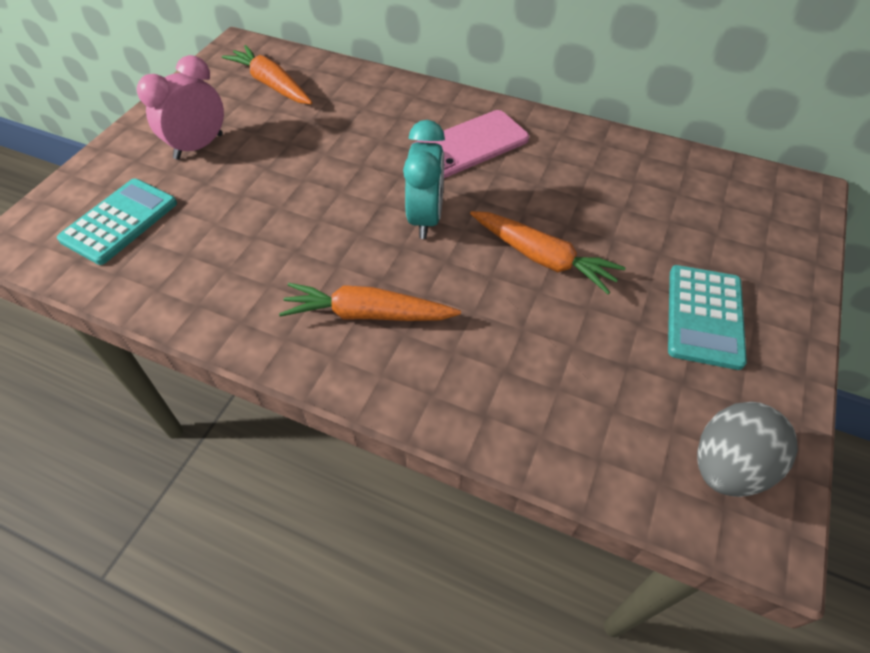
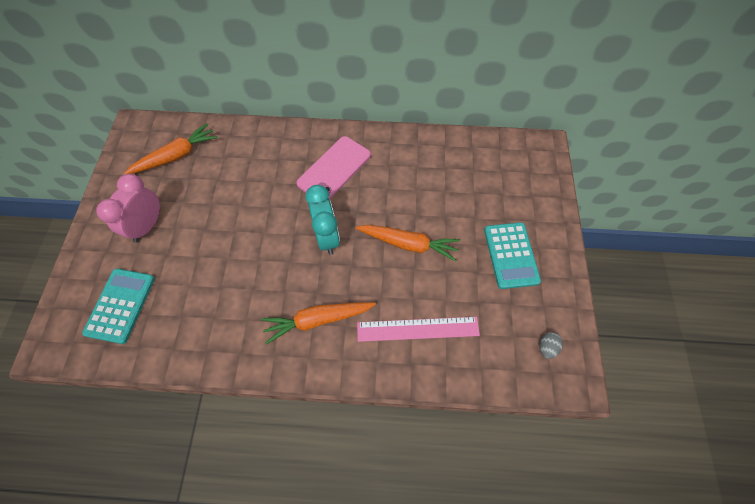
camera: 20 degrees left, 10 degrees up
orange carrot [222,45,312,104] -> orange carrot turned 120 degrees clockwise [124,123,217,175]
grey egg [697,402,798,497] -> grey egg [540,332,563,359], size x0.47
none -> pink ruler [357,317,480,342]

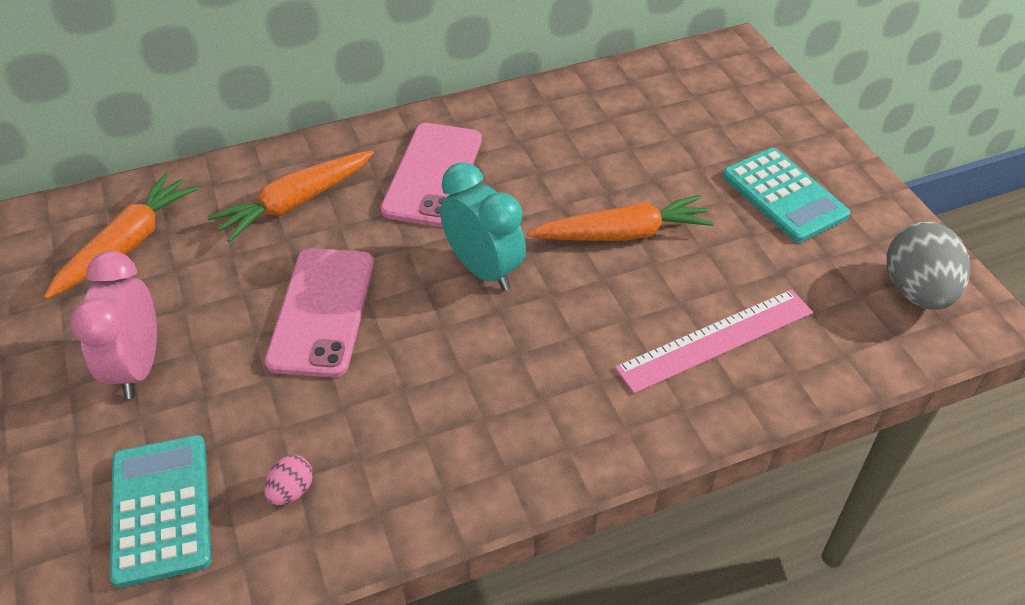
camera: 25 degrees left, 15 degrees down
orange carrot [261,302,376,344] -> orange carrot moved to [207,150,374,243]
grey egg [540,332,563,359] -> grey egg [887,222,970,310], size x2.11
none -> pink egg [264,455,313,505]
none -> pink phone [265,248,374,378]

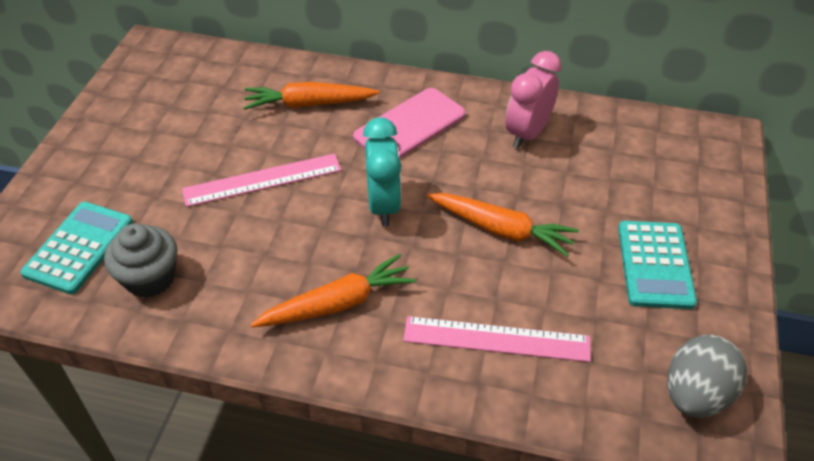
camera: 35 degrees right, 0 degrees up
orange carrot [44,173,198,299] -> orange carrot moved to [251,254,416,327]
pink clock [70,251,157,399] -> pink clock moved to [505,51,562,149]
pink egg [264,455,313,505] -> grey cupcake [104,223,177,298]
pink phone [265,248,374,378] -> pink ruler [182,153,342,207]

